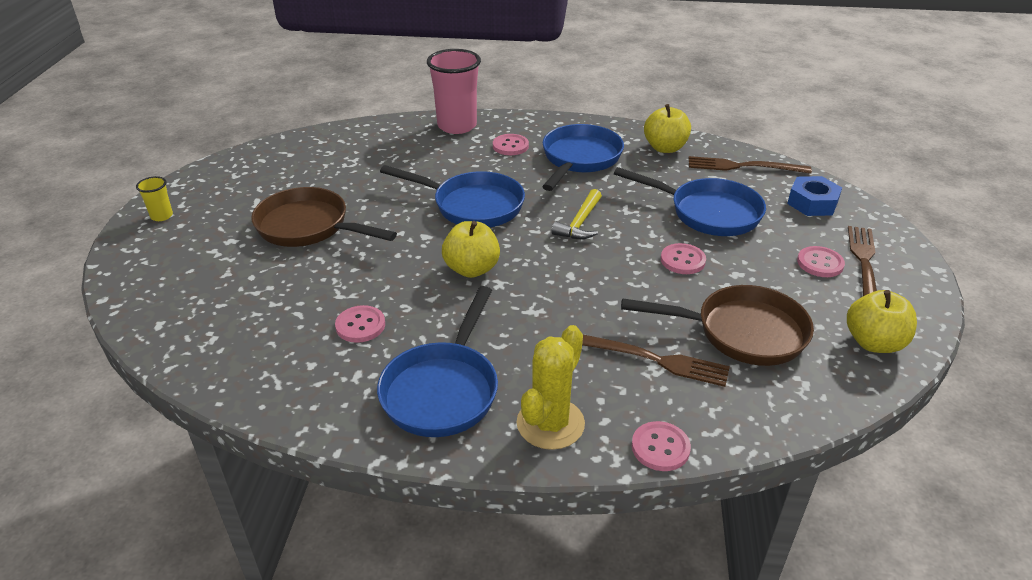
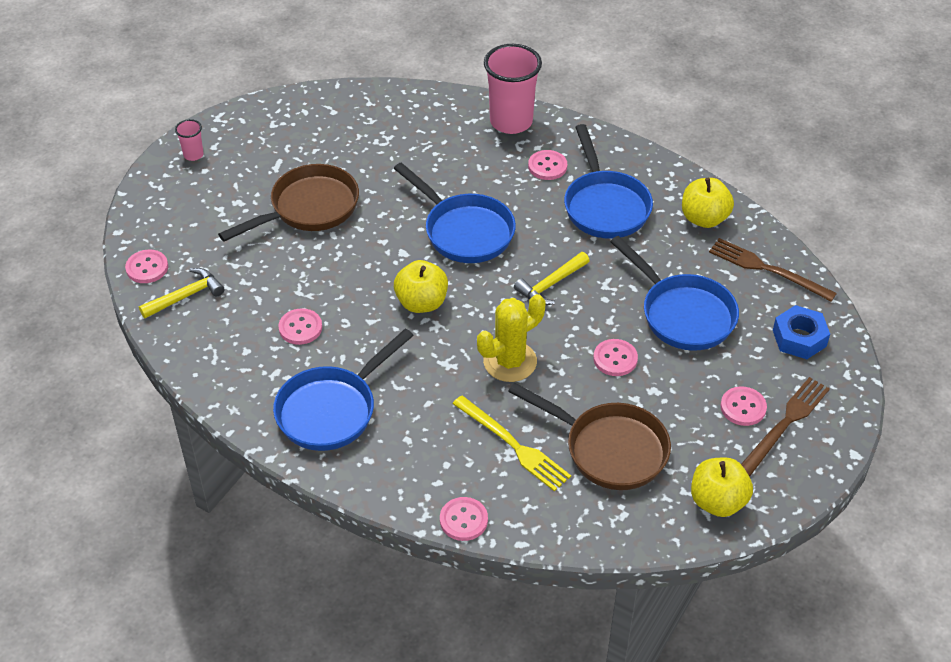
camera: 25 degrees right, 10 degrees up
yellow cup [136,176,173,221] -> pink cup [175,119,204,161]
brown pan [251,187,397,247] -> brown pan turned 90 degrees clockwise [218,164,359,242]
yellow cactus [517,325,585,450] -> yellow cactus moved to [477,294,545,382]
blue pan [542,124,624,191] -> blue pan turned 120 degrees clockwise [564,124,653,239]
brown fork [582,335,730,387] -> yellow fork [453,395,571,491]
none -> pink button [125,250,168,283]
none -> yellow hammer [139,268,224,318]

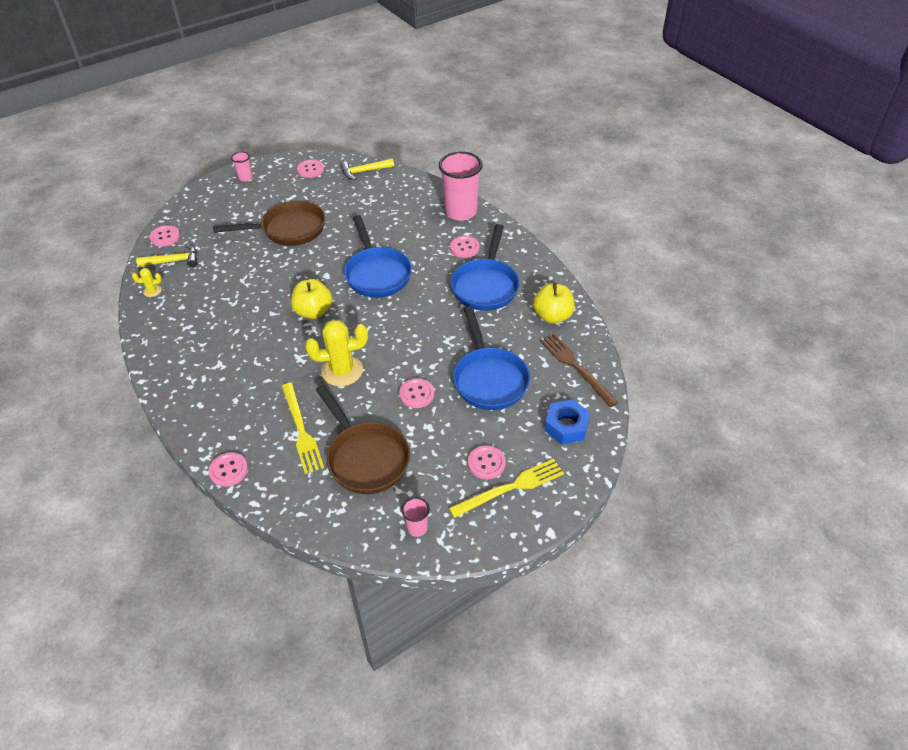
camera: 25 degrees right, 0 degrees up
blue pan [273,329,414,451] -> none
pink button [279,308,322,345] -> pink button moved to [297,159,324,178]
yellow hammer [514,252,590,305] -> yellow hammer moved to [340,158,394,180]
yellow apple [691,458,753,517] -> pink cup [401,497,430,537]
brown fork [741,377,830,476] -> yellow fork [449,459,564,518]
none -> yellow cactus [132,268,162,297]

